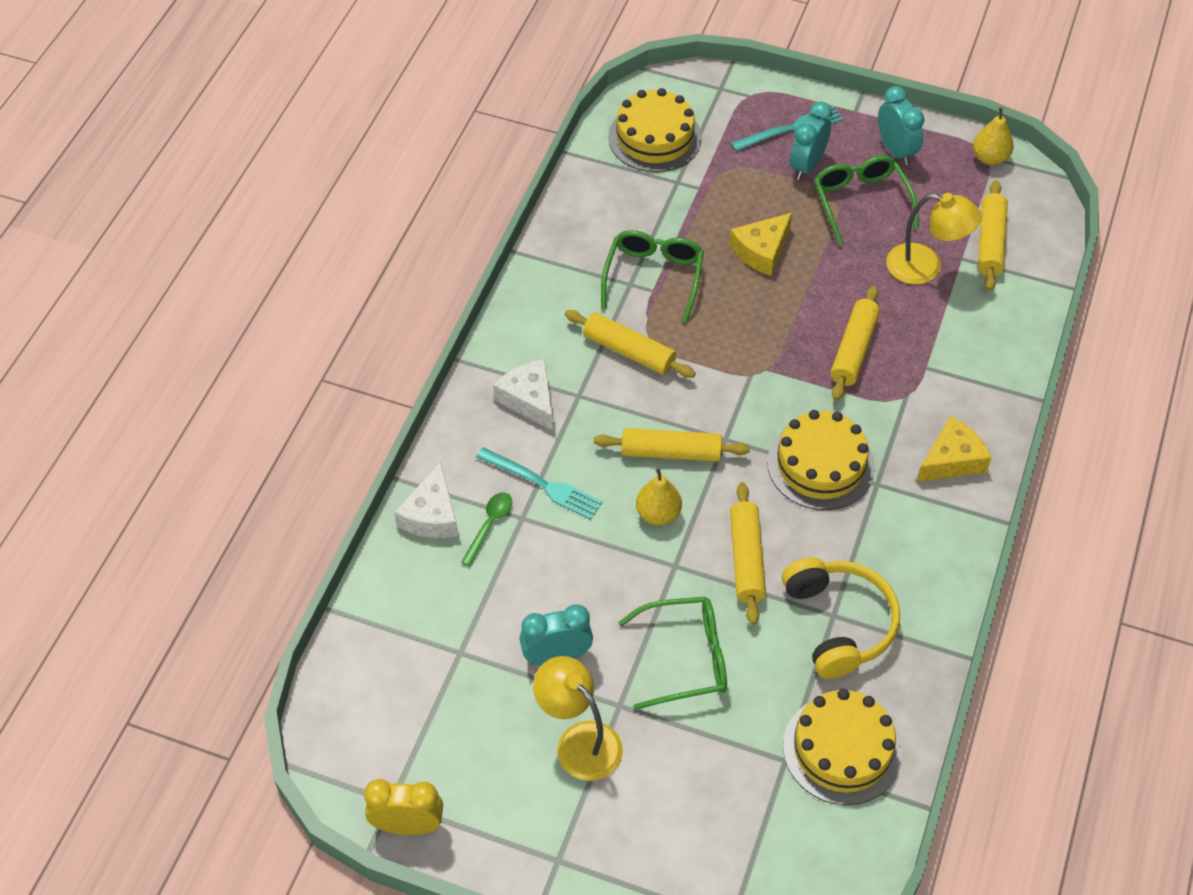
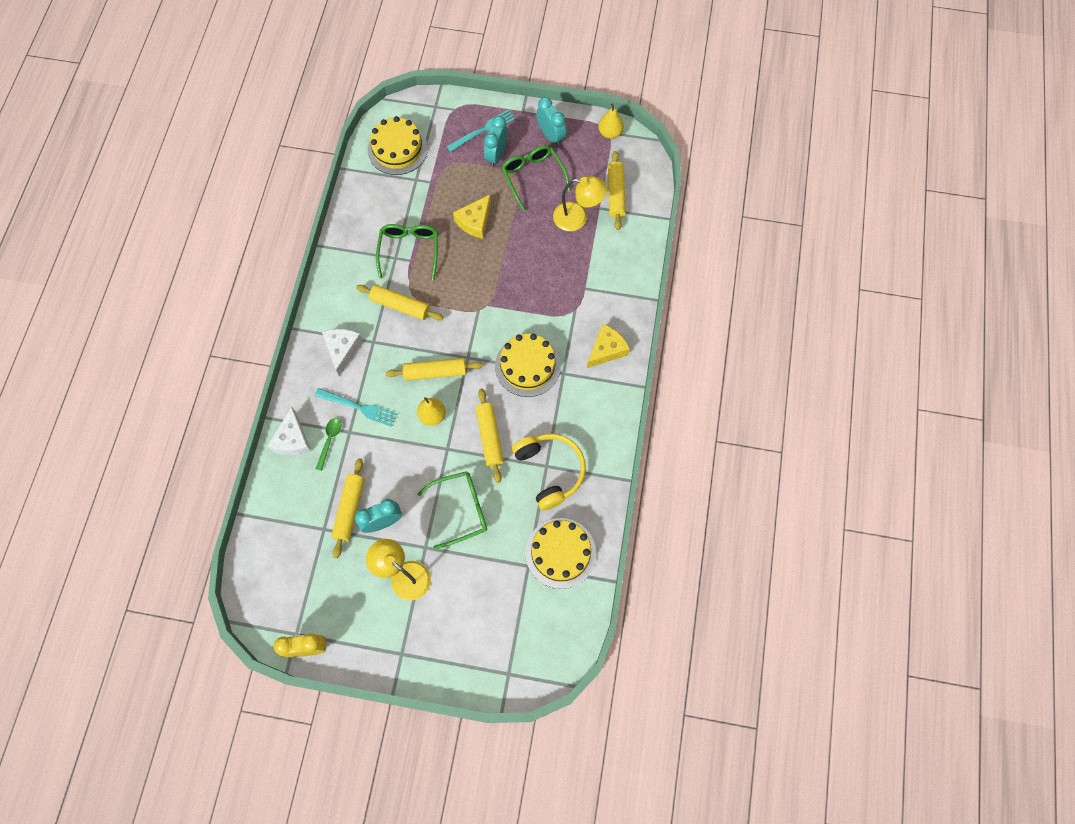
camera: 10 degrees left, 15 degrees up
white cheese [493,359,553,431] -> white cheese turned 45 degrees clockwise [322,329,363,376]
yellow rolling pin [830,286,880,401] -> yellow rolling pin moved to [331,458,365,558]

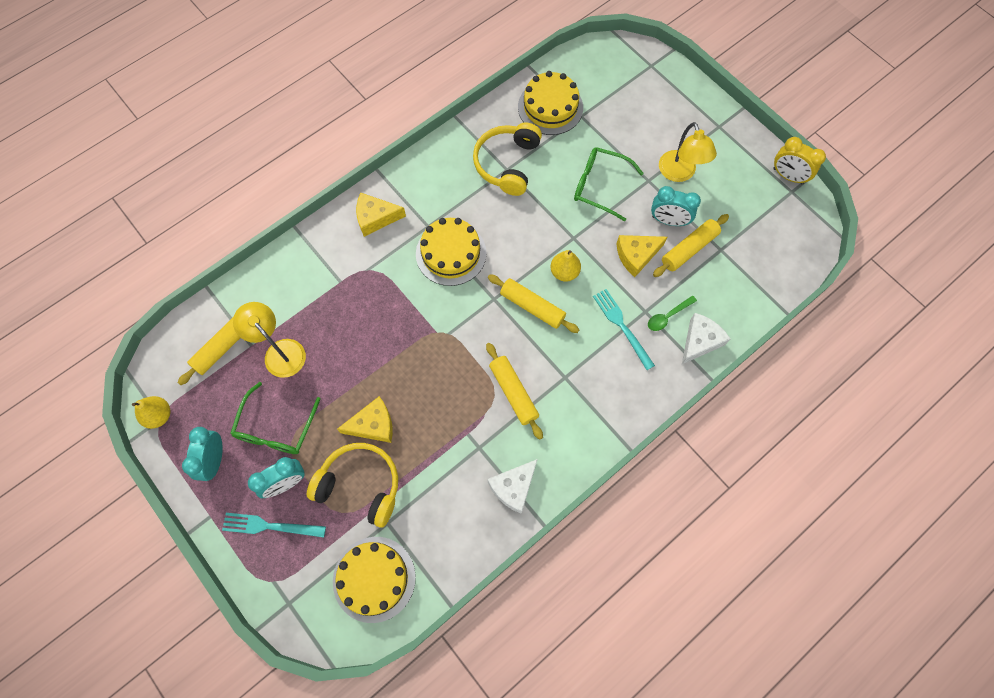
camera: 140 degrees left, 0 degrees up
white cheese [322,329,363,376] -> white cheese moved to [488,459,538,514]
green glasses [376,224,438,280] -> none
yellow rolling pin [476,388,504,483] -> none
none -> yellow headphones [306,443,398,528]
none -> yellow cheese [616,235,667,277]

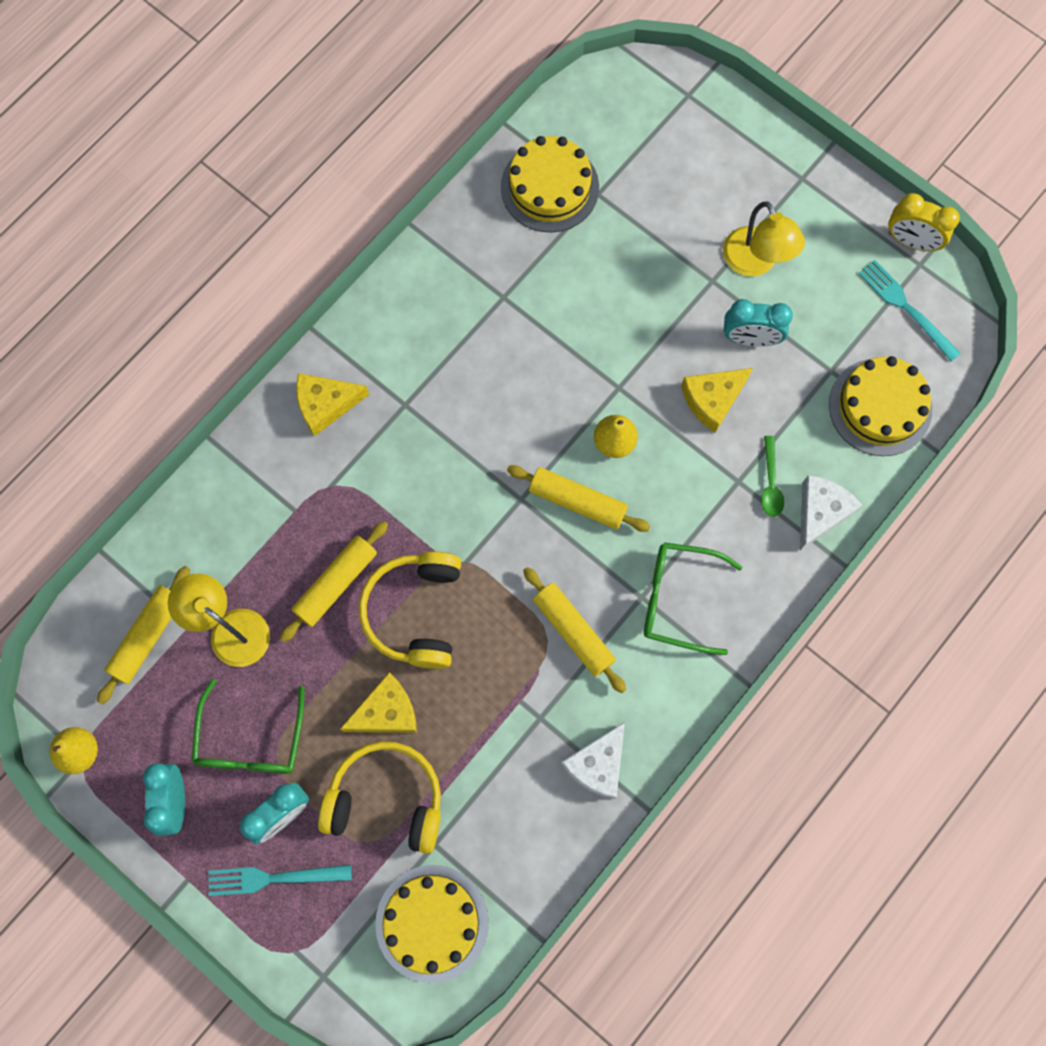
camera: 10 degrees left, 5 degrees up
yellow cake [416,218,487,286] -> yellow cake moved to [829,356,932,456]
yellow headphones [473,123,542,196] -> yellow headphones moved to [359,552,461,669]
green glasses [574,147,644,221] -> green glasses moved to [644,542,742,655]
turquoise fork [593,289,655,370] -> turquoise fork moved to [858,260,961,361]
green spoon [648,296,697,331] -> green spoon turned 45 degrees counterclockwise [761,436,784,517]
yellow rolling pin [653,214,729,277] -> yellow rolling pin moved to [280,521,388,642]

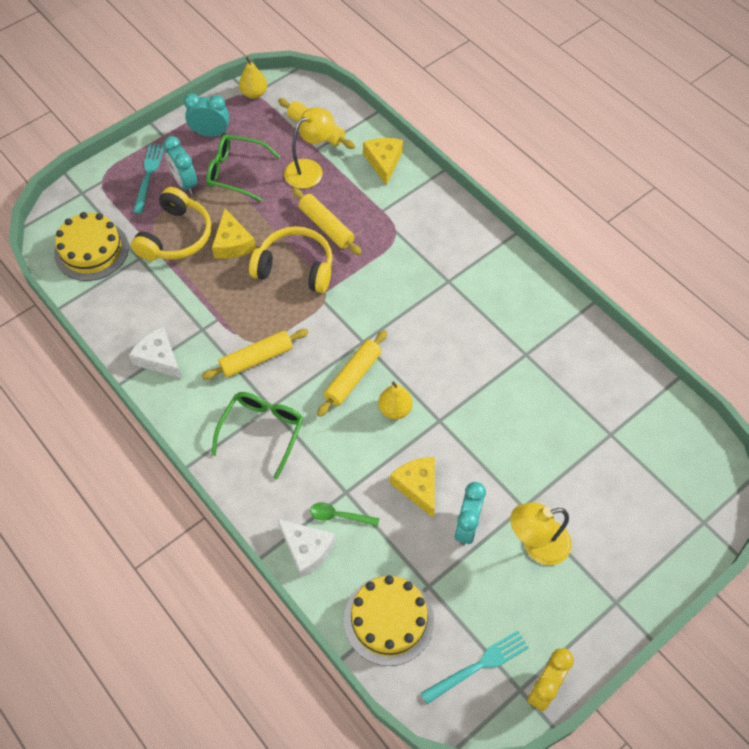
camera: 100 degrees right, 15 degrees down
yellow cheese [296,373,369,436] -> yellow cheese moved to [363,138,403,185]
yellow cake [501,136,599,233] -> none

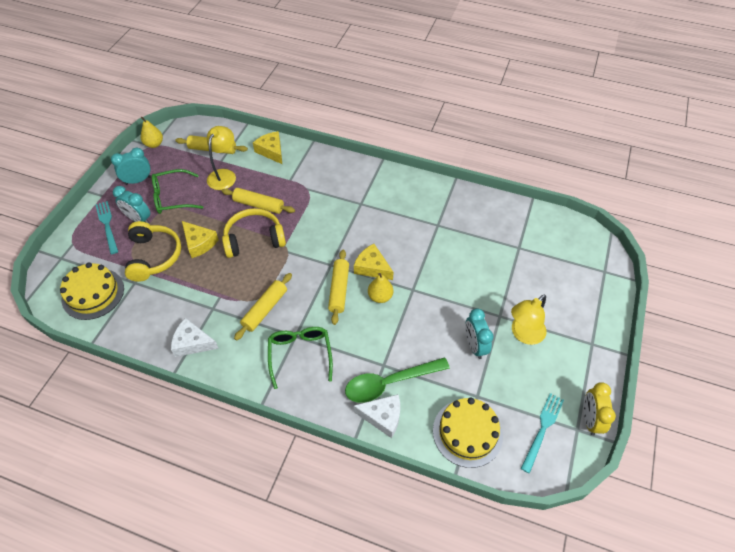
camera: 30 degrees left, 5 degrees down
green spoon [310,502,380,526] -> green spoon [345,357,450,403], size x2.01
yellow cheese [390,457,435,518] -> yellow cheese moved to [354,244,393,280]

